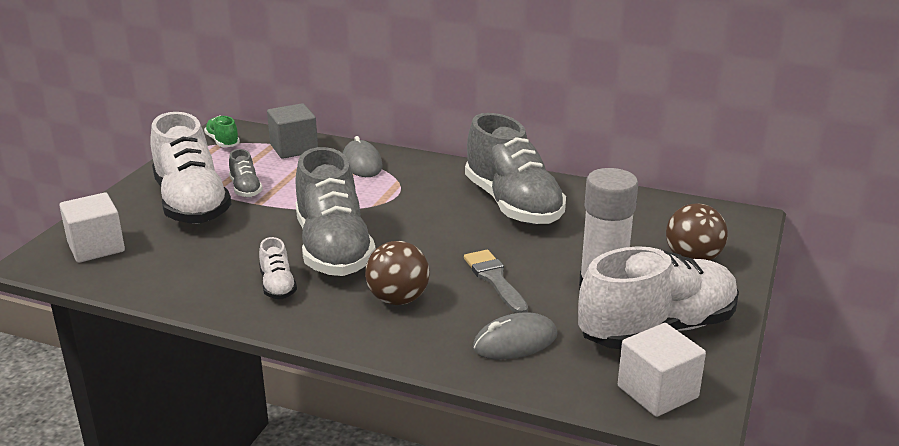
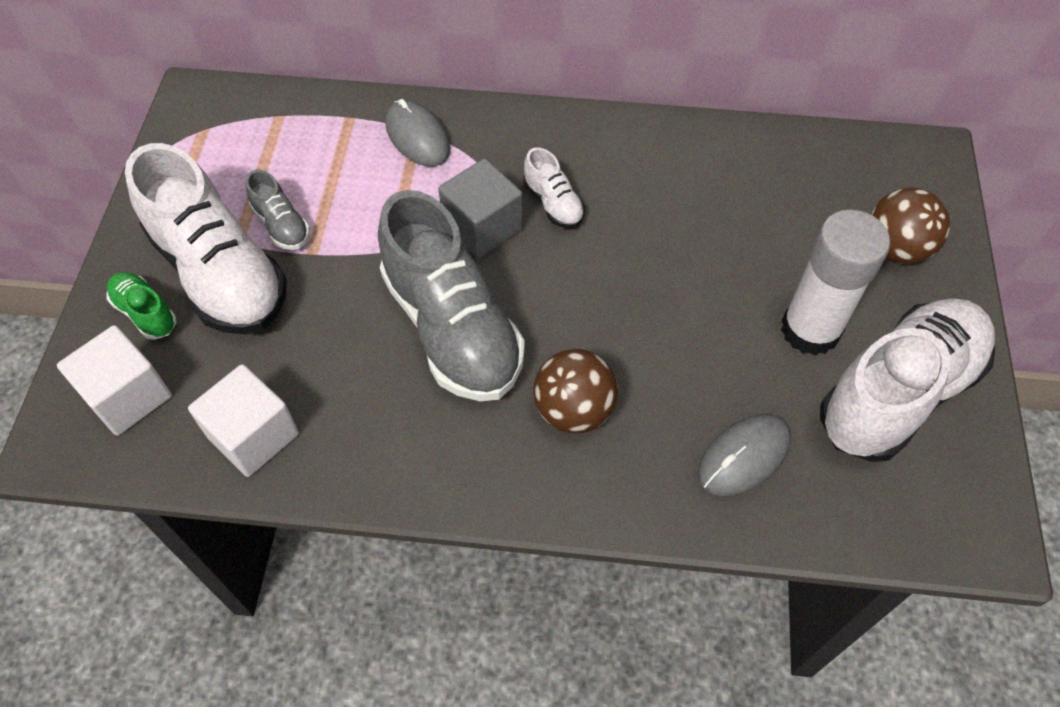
camera: 15 degrees left, 30 degrees up
green shoe [204,116,240,147] -> green shoe moved to [106,272,177,340]
white shoe [259,237,297,299] -> white shoe moved to [523,147,585,228]
grey cube [267,103,318,159] -> grey cube moved to [438,158,523,258]
grey brush [464,250,528,313] -> none
grey shoe [465,113,566,224] -> none
white cube [618,323,706,417] -> white cube moved to [188,364,299,477]

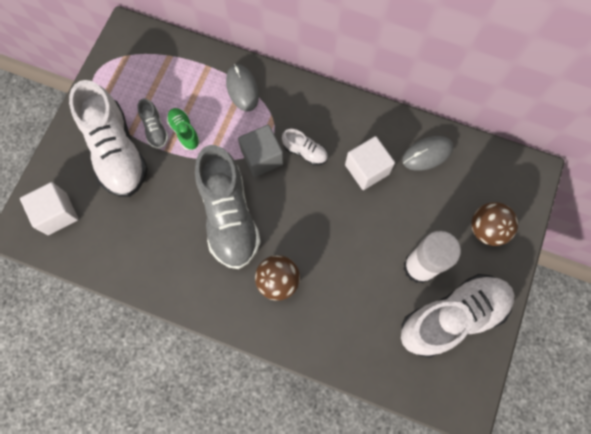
camera: 15 degrees right, 15 degrees up
green shoe [106,272,177,340] -> green shoe moved to [167,108,200,150]
white cube [188,364,299,477] -> white cube moved to [345,136,395,190]
white shoe [523,147,585,228] -> white shoe turned 45 degrees counterclockwise [282,129,328,165]
grey mouse [698,414,791,496] -> grey mouse moved to [402,136,453,171]

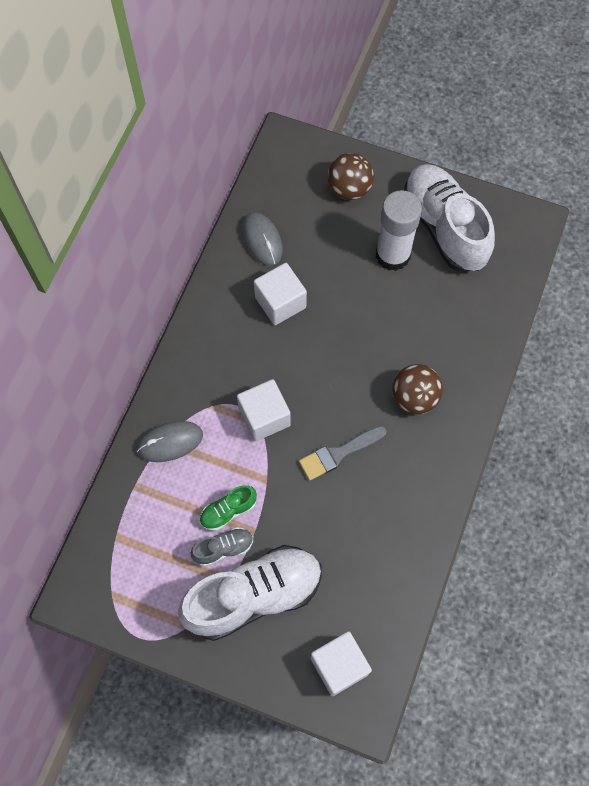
camera: 90 degrees left, 5 degrees down
grey shoe [195,145,261,269] -> grey brush [299,426,387,480]
grey cube [238,125,284,177] -> white cube [237,379,291,441]
white shoe [282,129,328,165] -> none

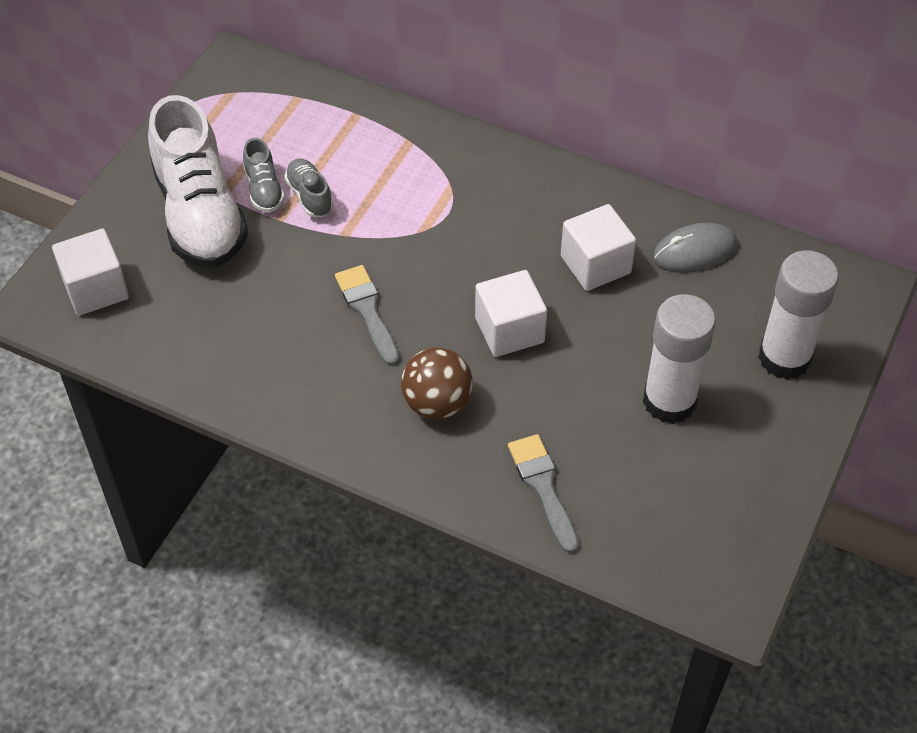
camera: 95 degrees right, 15 degrees down
grey mouse [137,421,203,462] -> none
green shoe [199,485,257,531] -> grey shoe [284,158,334,217]
white cube [237,379,291,441] -> white cube moved to [475,270,547,357]
brown ball [327,153,374,200] -> white glue stick [758,250,839,380]
white shoe [404,164,495,271] -> none
none -> grey brush [508,434,579,553]

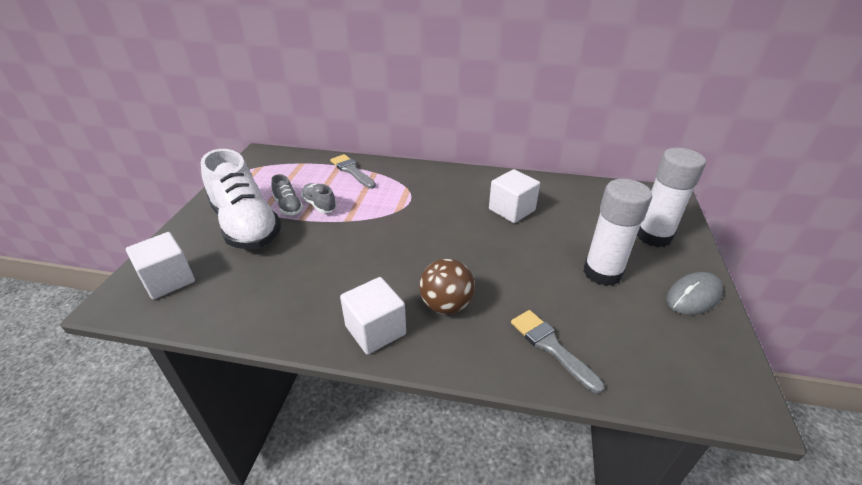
camera: 15 degrees left, 15 degrees down
grey brush [335,265,399,366] -> grey brush moved to [330,154,376,189]
white cube [475,270,547,357] -> white cube moved to [340,277,406,355]
grey mouse [653,223,737,272] -> grey mouse moved to [666,272,723,315]

